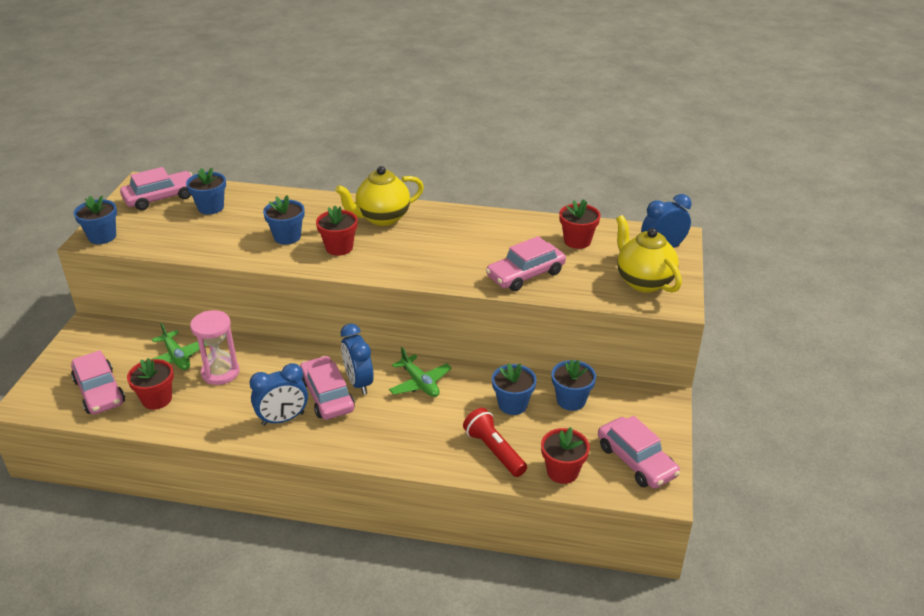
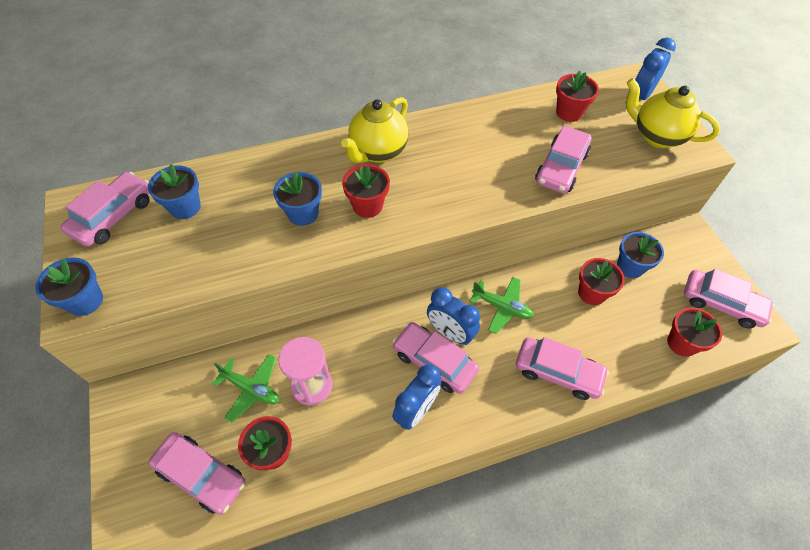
camera: 30 degrees left, 20 degrees up
red flashlight [463,408,527,477] -> none
blue flower pot [492,363,537,415] -> red flower pot [578,258,625,305]
none -> pink car [516,337,609,400]

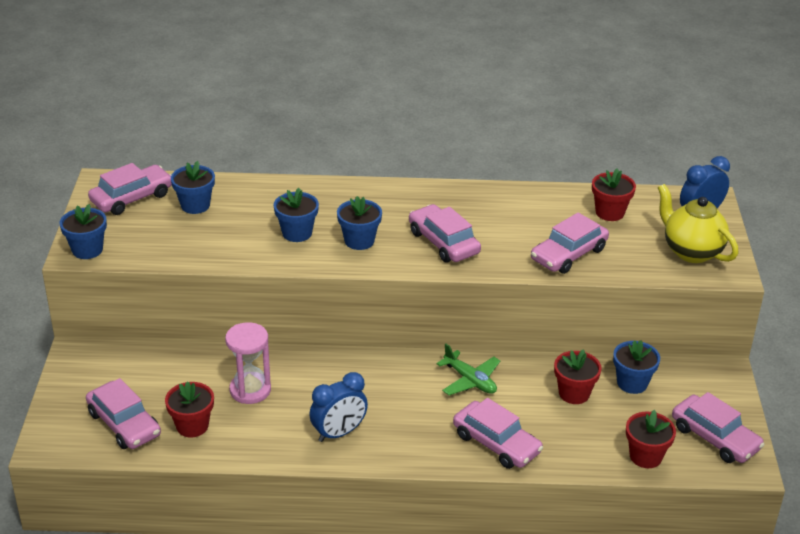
camera: 20 degrees right, 20 degrees down
green plane [212,354,279,422] -> none
yellow teapot [341,97,408,163] -> none
red flower pot [342,164,390,218] -> blue flower pot [337,196,382,250]
pink car [393,322,479,394] -> pink car moved to [409,204,481,262]
blue clock [427,287,480,345] -> none

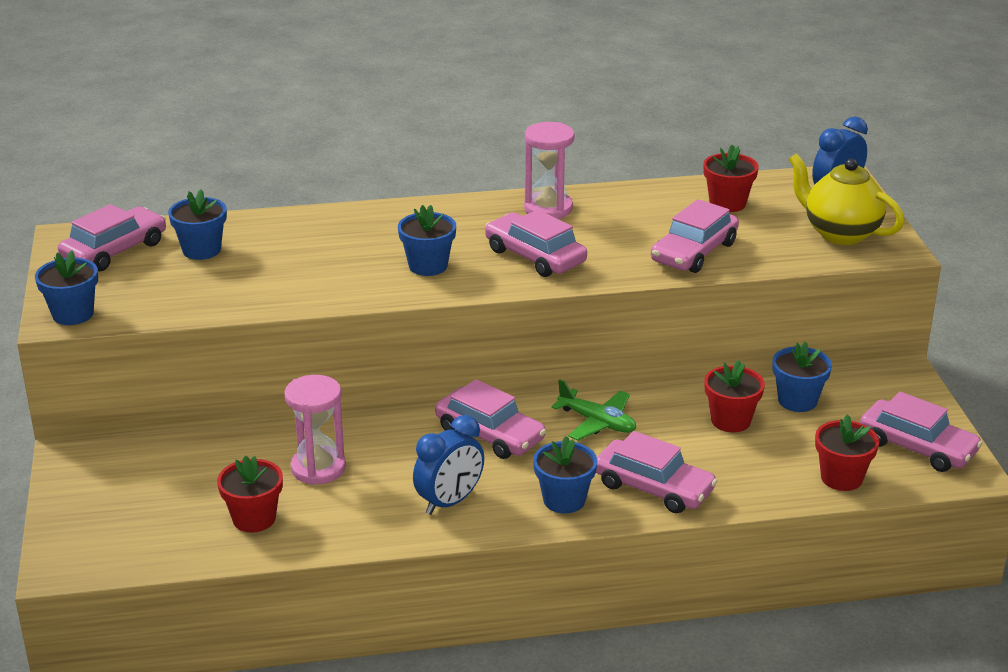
camera: 10 degrees left, 5 degrees down
pink car [86,378,161,449] -> pink car moved to [435,379,546,459]
blue flower pot [274,188,319,242] -> blue flower pot moved to [533,436,597,514]
none -> pink hourglass [524,122,575,219]

